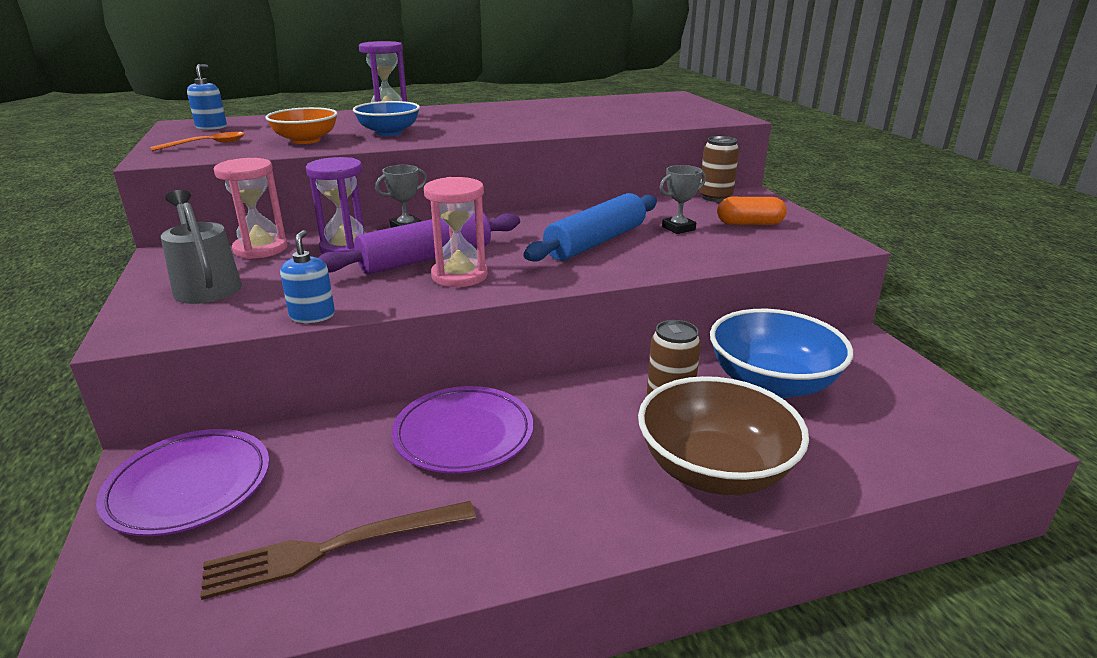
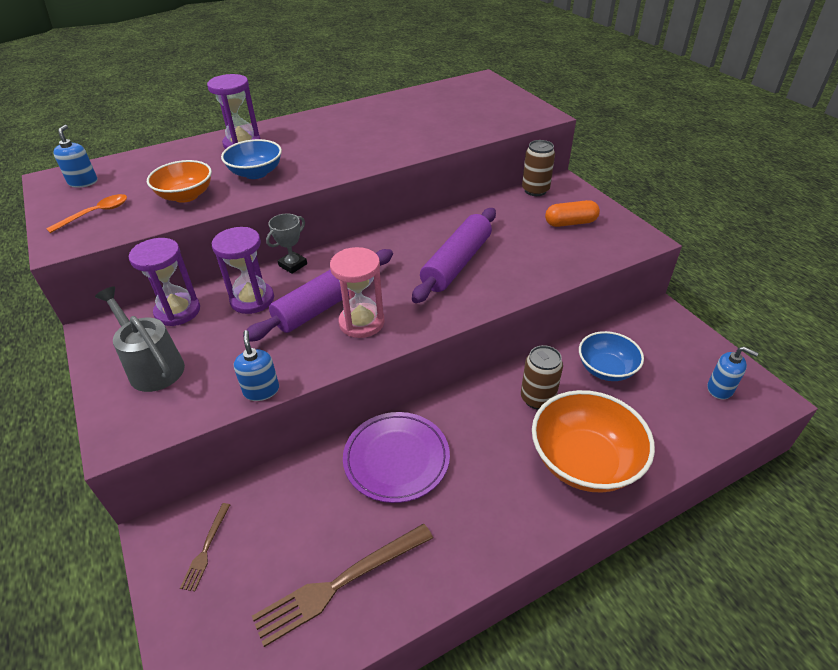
camera: 10 degrees left, 15 degrees up
purple plate [96,429,269,536] -> brown fork [180,503,230,591]
pink hourglass [214,158,287,259] -> purple hourglass [129,238,200,326]
blue rolling pin [523,193,657,262] -> purple rolling pin [412,208,496,303]
brown bowl [638,376,809,495] -> orange bowl [532,390,655,493]
grey trophy [659,165,706,234] -> none
blue bowl [710,309,853,398] -> blue bowl [579,331,644,381], size x0.62
none -> blue soap dispenser [707,347,758,400]

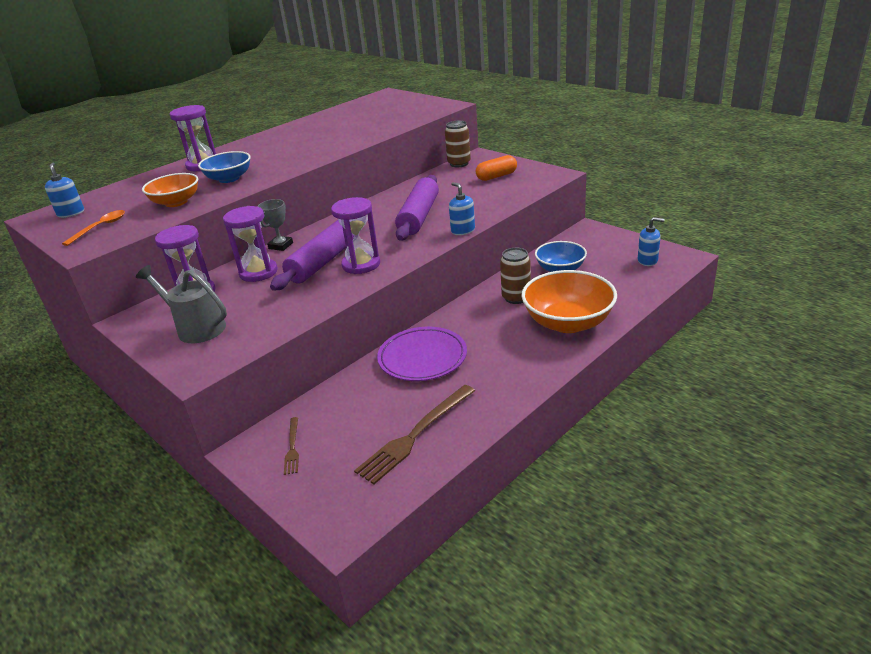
camera: 15 degrees left, 10 degrees down
blue soap dispenser [234,330,279,401] -> blue soap dispenser moved to [449,182,475,235]
pink hourglass [330,247,385,338] -> purple hourglass [331,197,380,274]

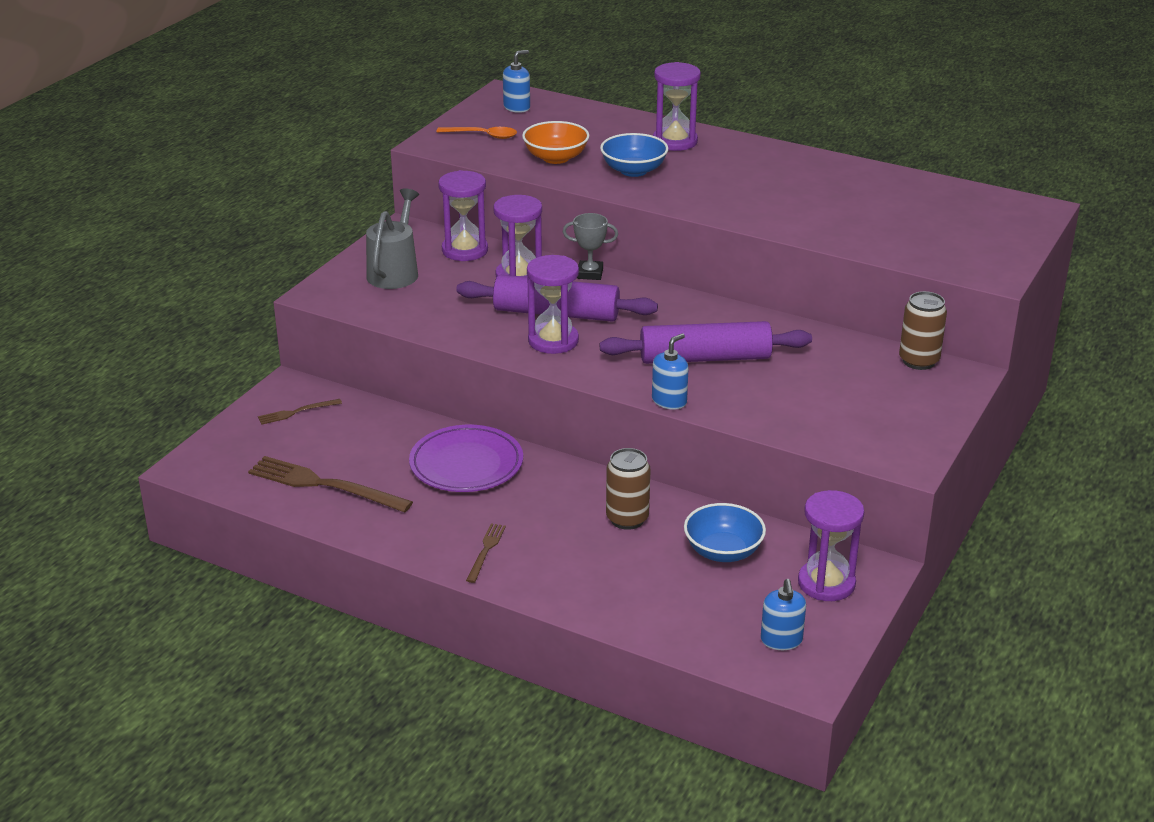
camera: 70 degrees right, 0 degrees up
orange capsule [476,155,517,181] -> none
orange bowl [521,270,617,333] -> none
none -> brown fork [466,523,506,583]
none -> purple hourglass [798,490,864,601]

